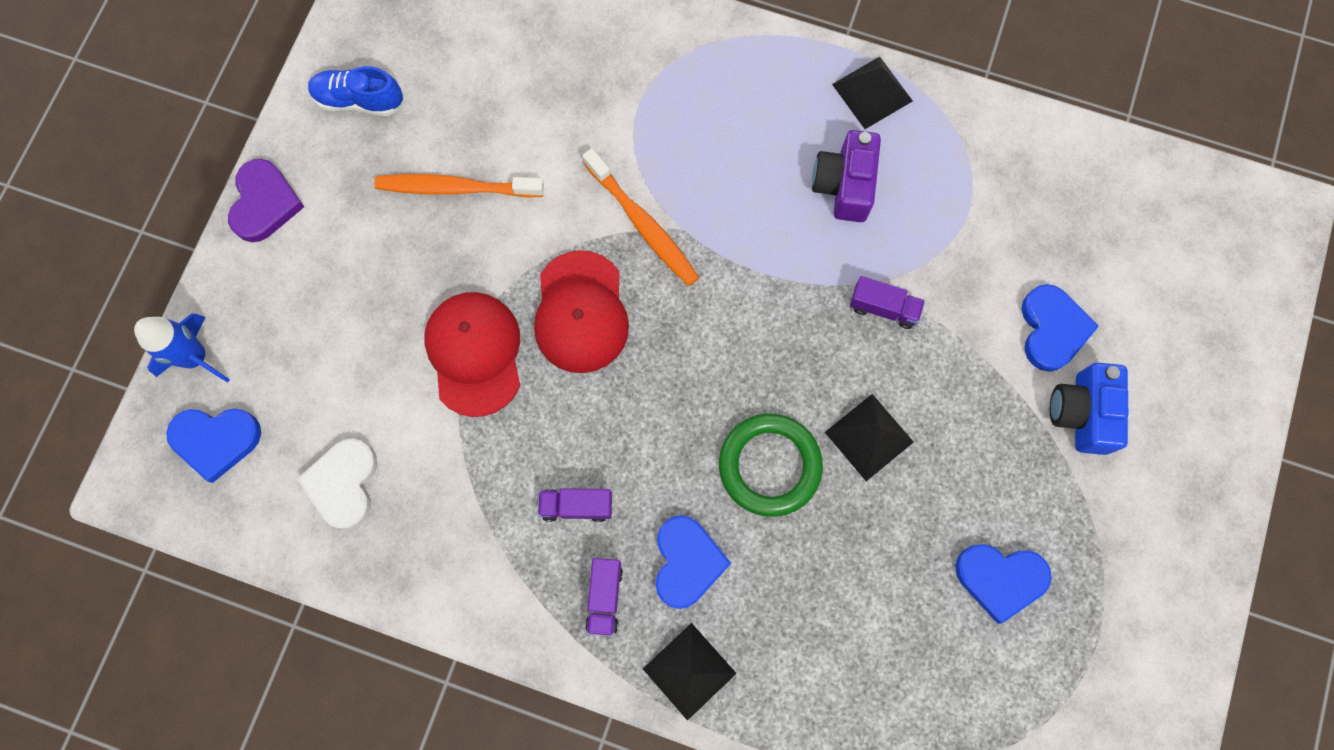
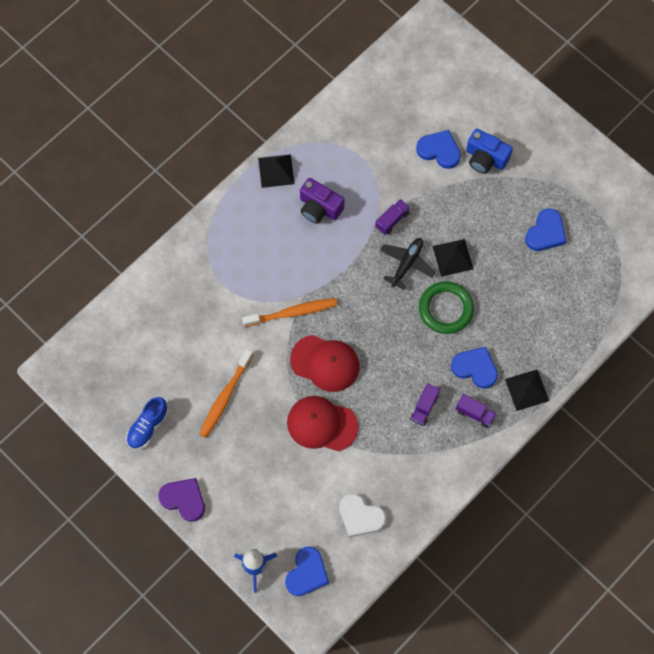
camera: 65 degrees left, 5 degrees down
none -> black plane [380,238,436,290]

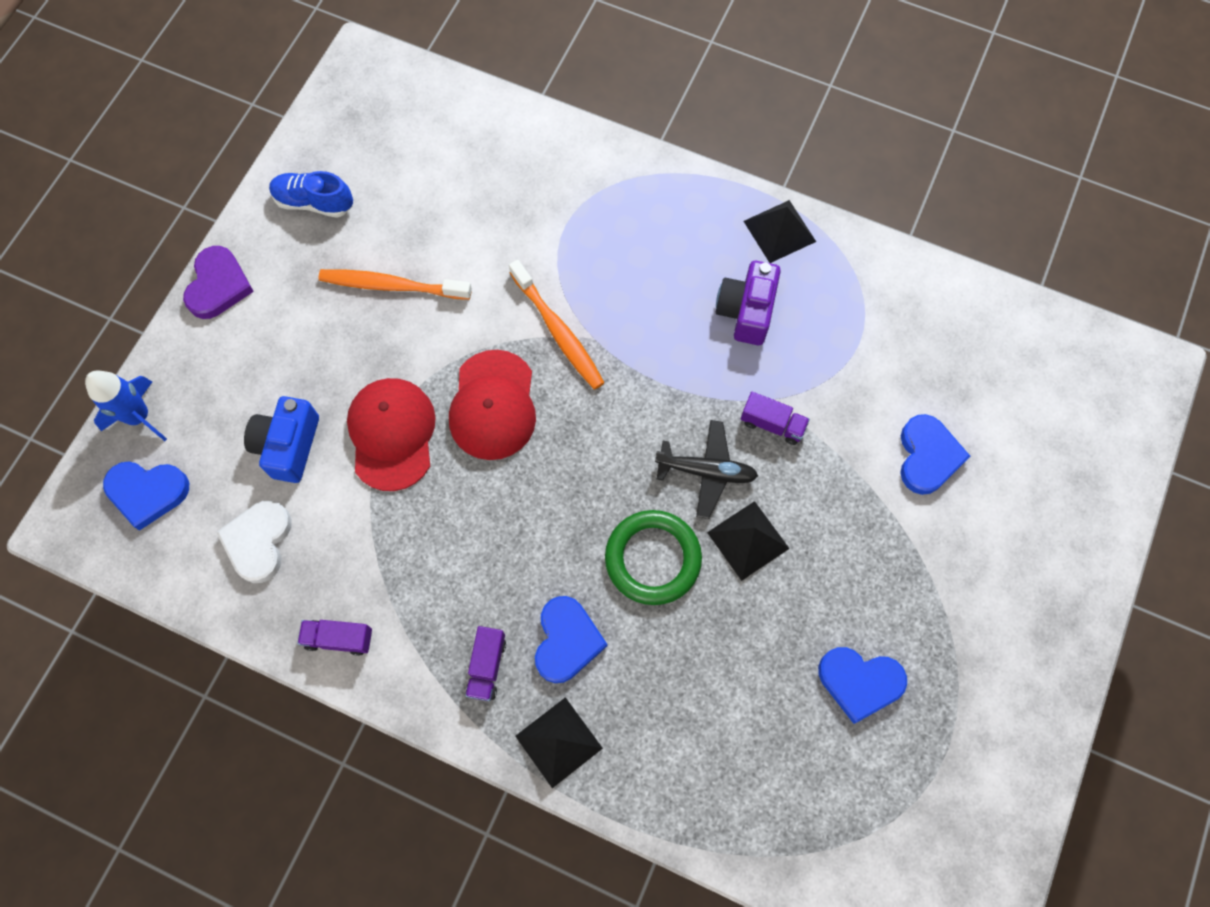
camera: 70 degrees right, 0 degrees up
purple truck [410,383,440,426] -> purple truck moved to [297,620,372,656]
blue camera [466,129,513,174] -> blue camera moved to [244,396,319,483]

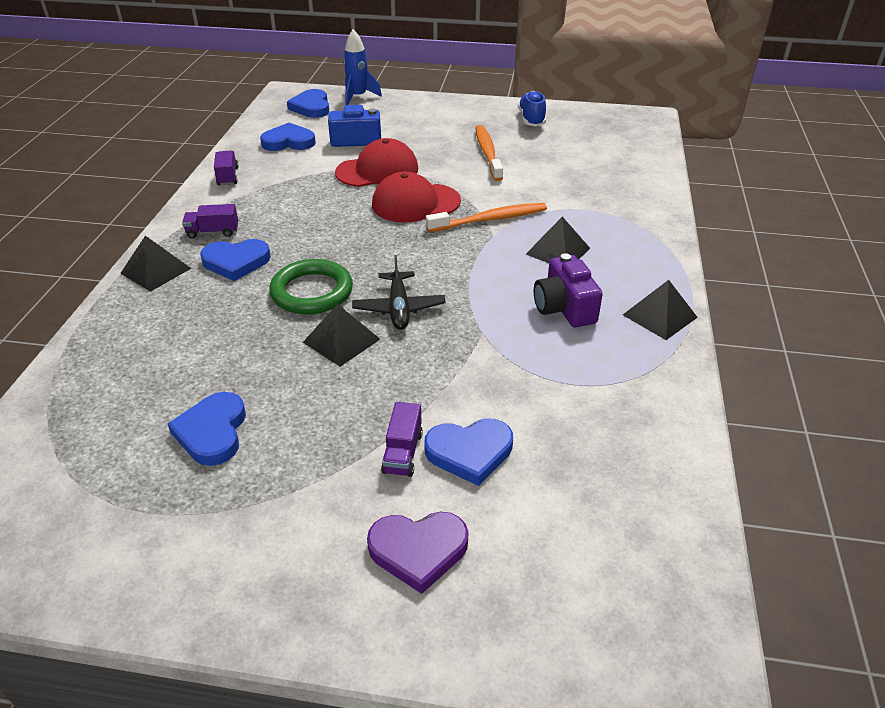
camera: 75 degrees right, 30 degrees down
purple heart [183,246,254,319] -> purple heart moved to [367,512,468,594]
white heart [216,500,292,583] -> blue heart [260,123,316,151]
orange toothbrush [509,260,605,390] -> orange toothbrush turned 150 degrees counterclockwise [426,203,547,232]
purple camera [716,261,781,345] -> purple camera turned 105 degrees counterclockwise [534,253,603,327]
purple truck [741,392,810,445] -> purple truck moved to [381,402,423,477]
none -> black pyramid [526,217,590,263]

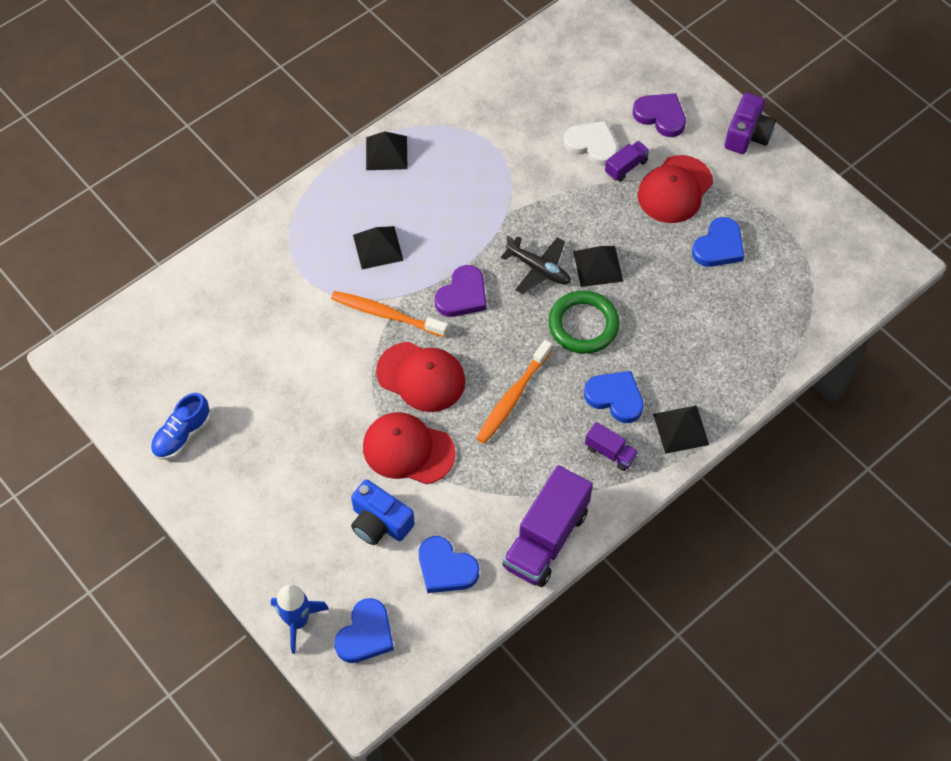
camera: 140 degrees left, 20 degrees up
purple truck [214,150,239,186] -> purple truck [502,465,593,587], size x2.08
black plane [352,255,446,330] -> black plane turned 90 degrees clockwise [501,235,571,295]
blue heart [424,418,513,486] -> white heart [563,121,618,166]
orange toothbrush [475,125,503,181] -> orange toothbrush moved to [477,340,552,444]
purple camera [534,253,603,327] -> purple camera moved to [725,93,776,154]
none -> purple heart [435,265,487,317]
none -> red cap [638,155,713,223]

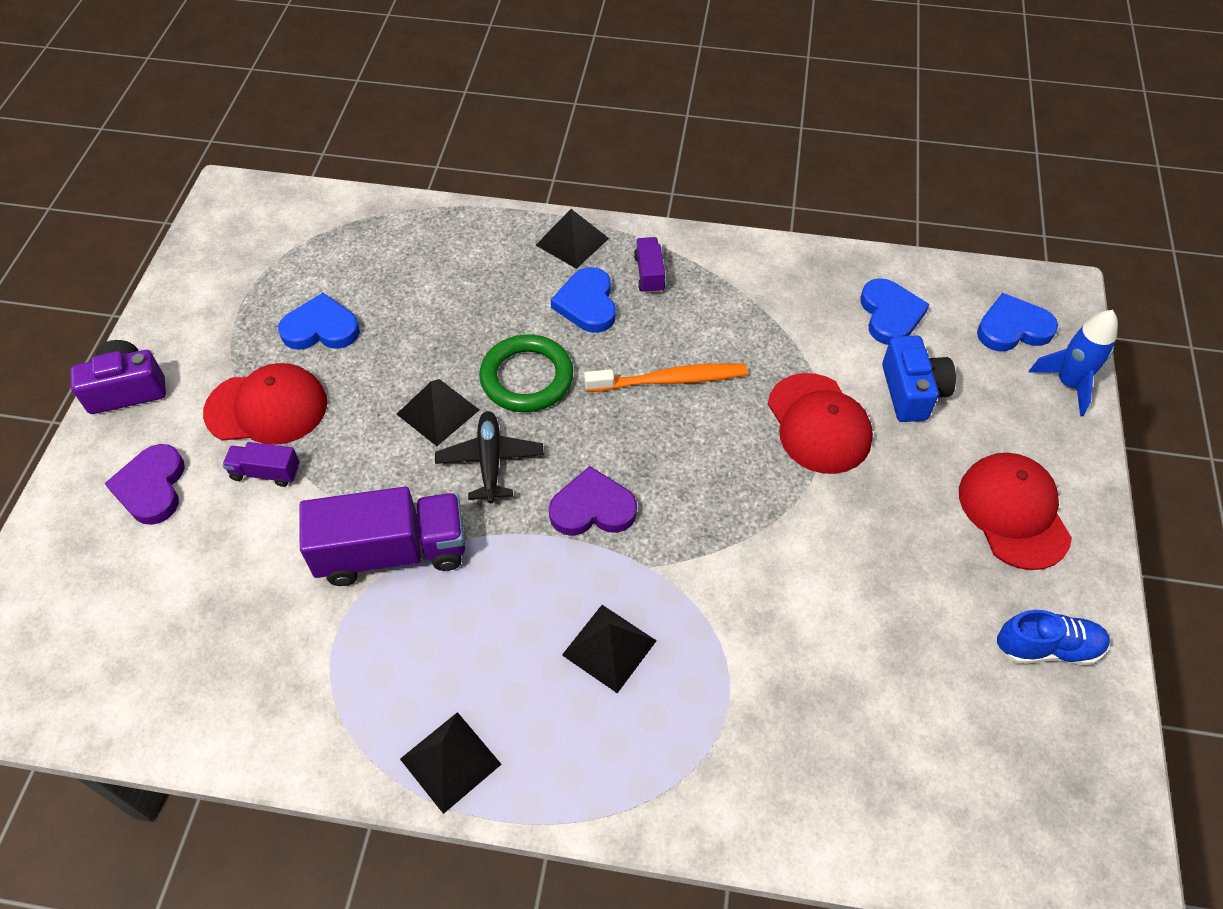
camera: 130 degrees left, 5 degrees down
orange toothbrush [331,291,448,337] -> none
red cap [376,342,465,412] -> red cap moved to [959,452,1072,570]
purple truck [502,465,593,587] -> purple truck moved to [300,486,465,586]
white heart [563,121,618,166] -> none

